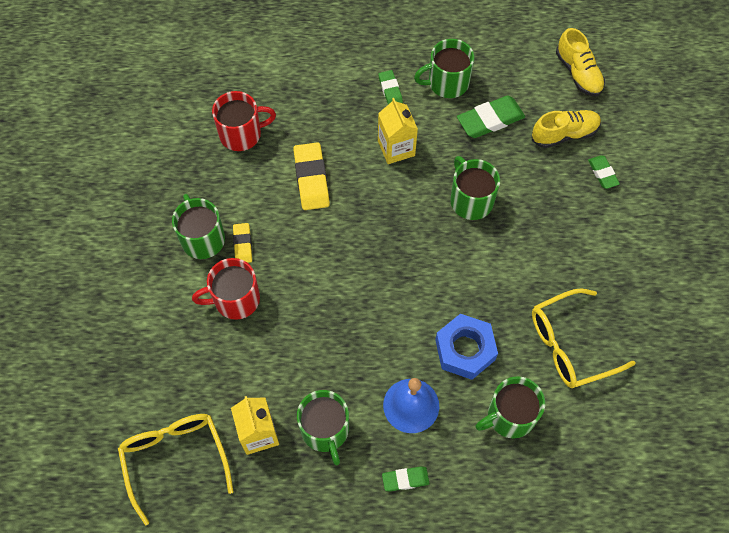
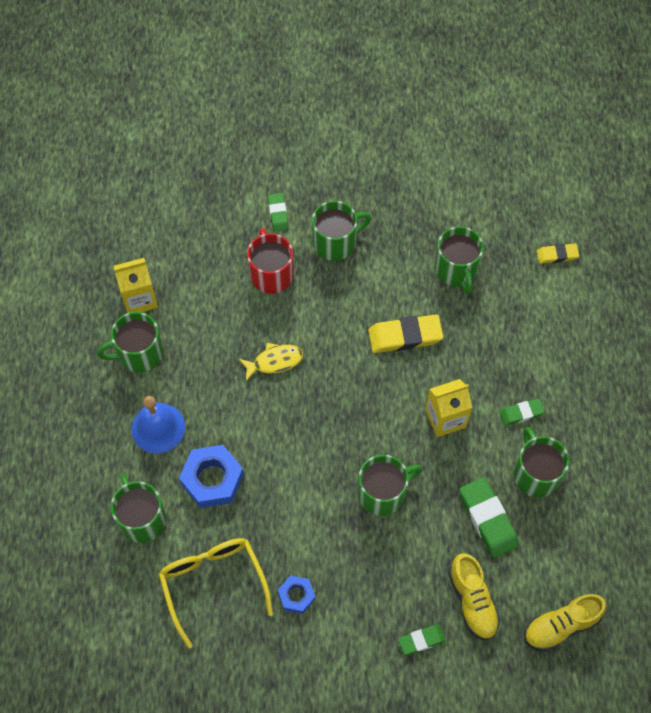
camera: 90 degrees right, 0 degrees up
yellow glasses [118,414,234,525] -> none
red mug [212,91,276,151] -> green mug [435,226,484,294]
yellow eraser [233,223,252,263] -> yellow eraser moved to [537,244,579,264]
green eraser [382,466,430,492] -> green eraser moved to [268,193,289,231]
none -> yellow fish [239,343,303,381]
none -> blue nut [278,575,315,614]

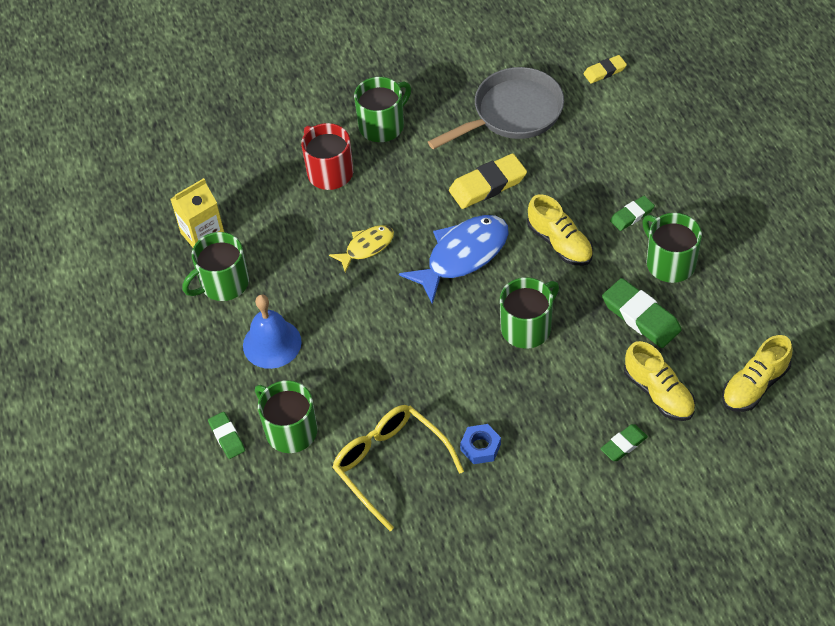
camera: 15 degrees left, 10 degrees down
blue nut [179,445,244,508] -> none
green eraser [268,193,289,231] -> green eraser moved to [208,412,245,459]
yellow carton [425,379,472,437] -> yellow shoe [527,194,593,266]
green mug [435,226,484,294] -> grey pan [428,67,564,149]
none -> blue fish [399,215,509,304]

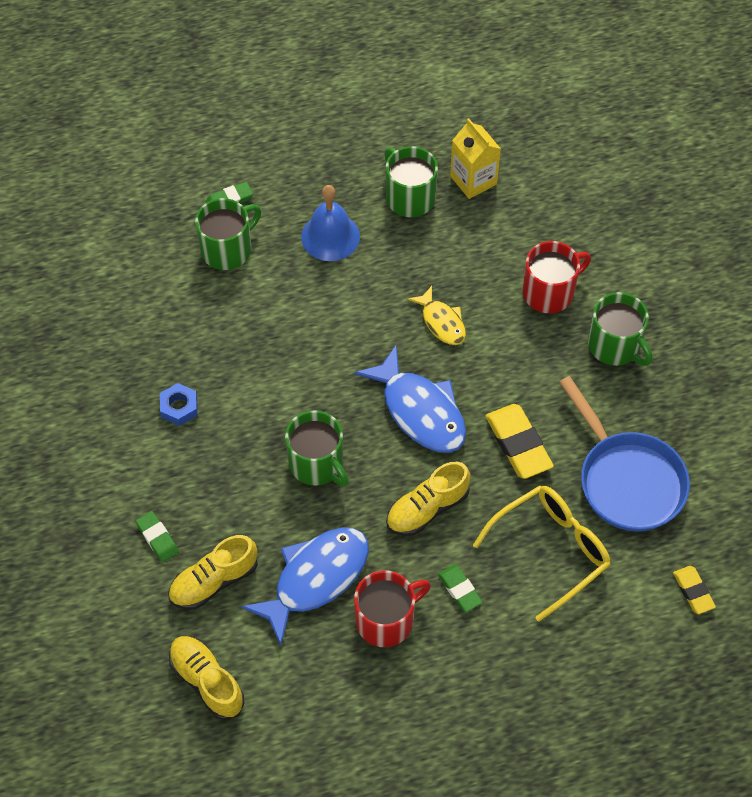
camera: 90 degrees right, 5 degrees up
yellow glasses [332,405,464,531] -> yellow glasses moved to [473,485,611,622]
grey pan [428,67,564,149] -> blue pan [559,376,690,531]
green eraser [602,278,682,348] -> blue fish [241,527,369,645]
green mug [642,213,702,283] -> red mug [354,570,431,647]

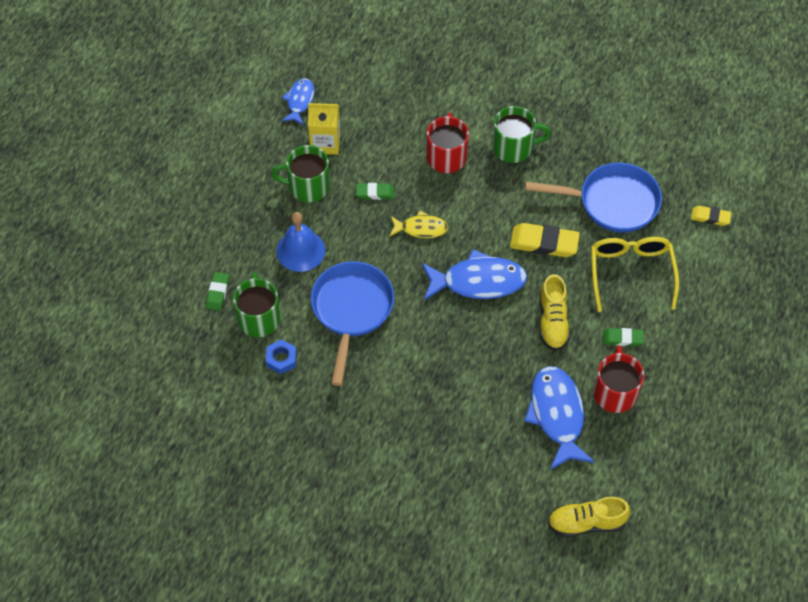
camera: 55 degrees left, 0 degrees up
green eraser [136,511,179,562] -> green eraser moved to [356,183,394,200]
blue nut [160,383,198,426] -> blue nut moved to [266,339,297,374]
yellow shoe [168,535,258,609] -> none
green mug [285,410,349,487] -> none
none -> blue fish [282,78,314,125]
none -> blue pan [311,261,394,386]

